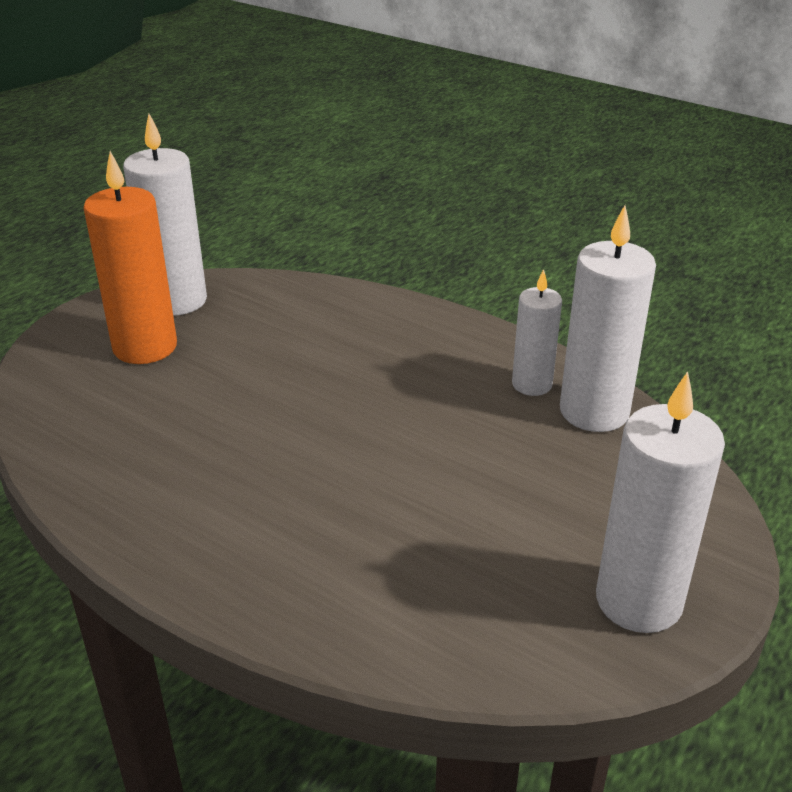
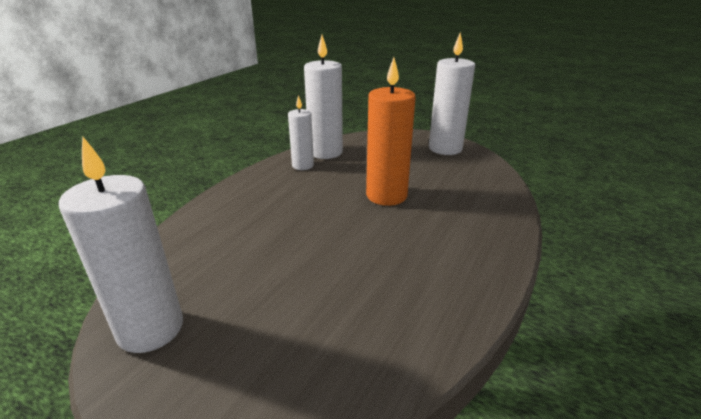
camera: 95 degrees left, 5 degrees down
orange candle [83,151,177,364] -> orange candle moved to [366,57,416,206]

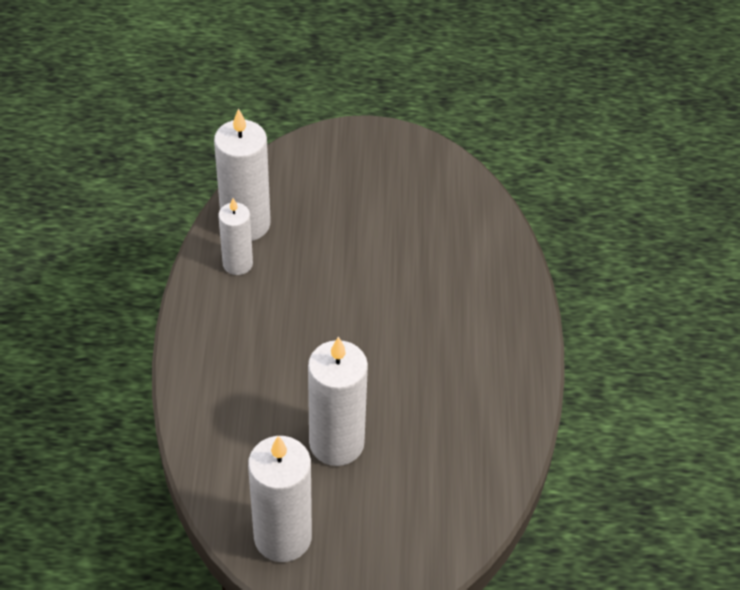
camera: 30 degrees left, 20 degrees up
orange candle [366,57,416,206] -> none
white candle [429,33,475,155] -> white candle moved to [308,336,368,466]

